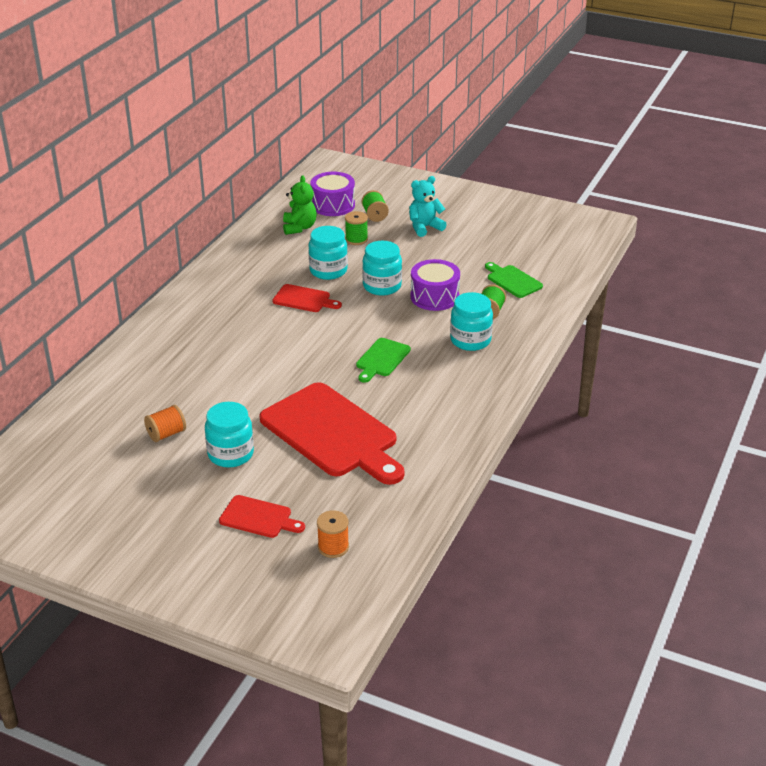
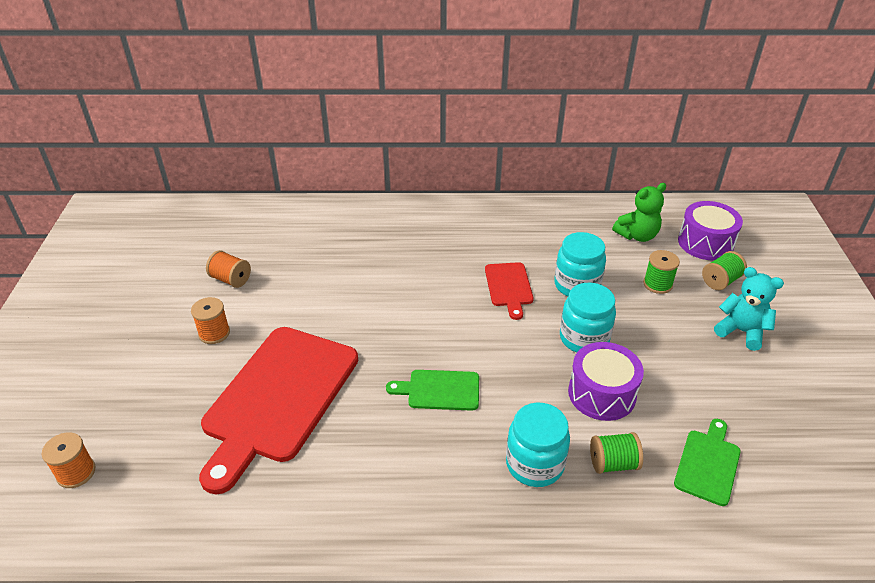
camera: 65 degrees right, 5 degrees up
turquoise jar [205,402,254,468] -> orange spool [191,297,230,344]
red cutting board [219,495,305,538] -> none

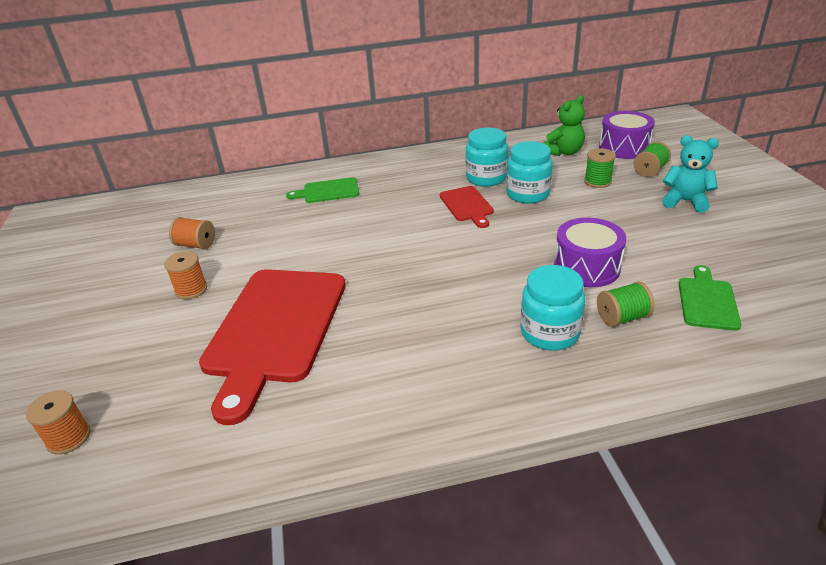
camera: 10 degrees left, 5 degrees down
green cutting board [386,370,479,411] -> green cutting board moved to [286,177,359,203]
turquoise jar [560,283,616,353] -> turquoise jar moved to [465,128,508,187]

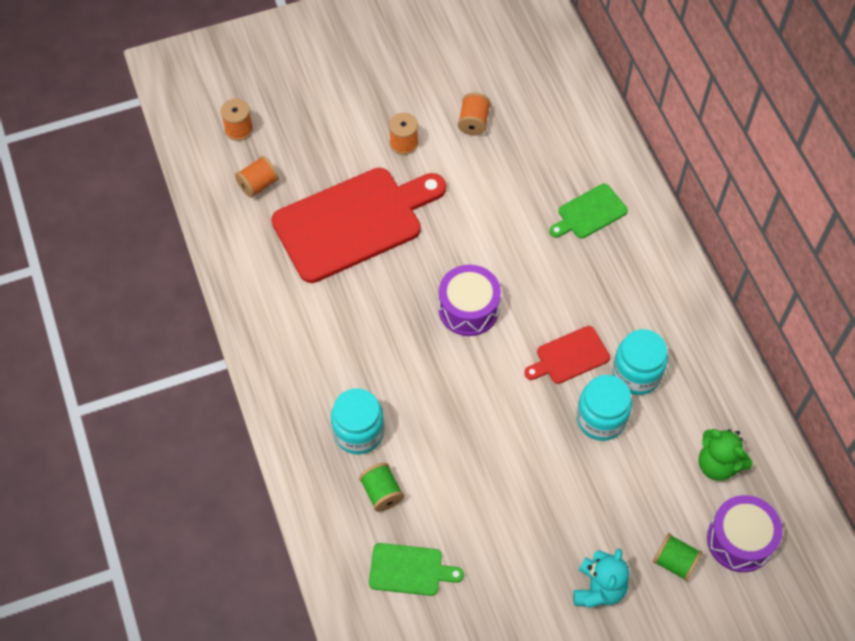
camera: 80 degrees right, 25 degrees up
red cutting board [199,269,346,425] -> red cutting board turned 150 degrees clockwise [271,168,446,283]
green cutting board [286,177,359,203] -> green cutting board turned 105 degrees counterclockwise [549,184,628,239]
purple drum [554,218,626,287] -> purple drum moved to [438,265,501,336]
green spool [584,148,616,188] -> none
none -> orange spool [235,156,279,198]

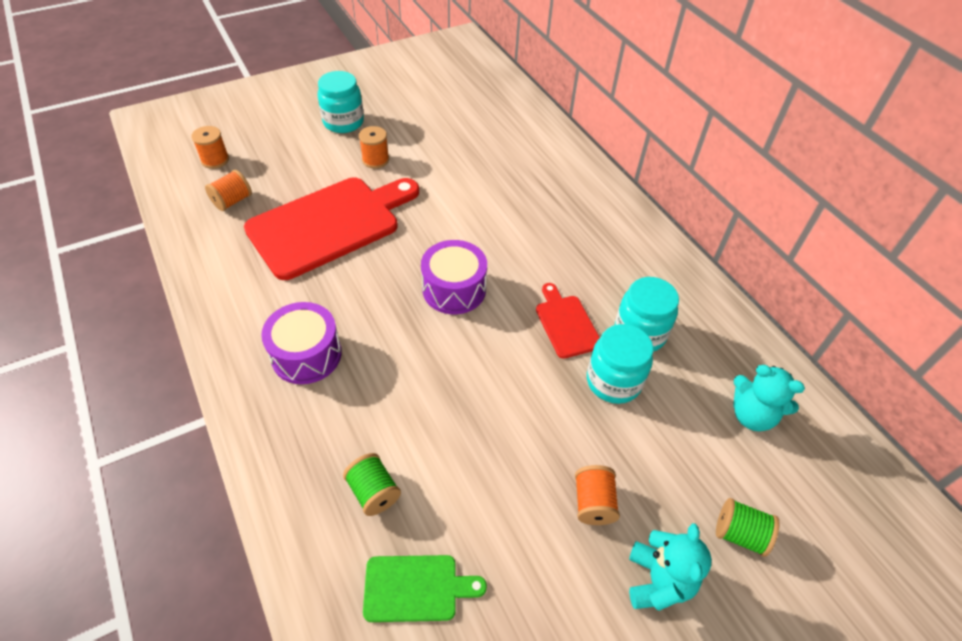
camera: 10 degrees left, 10 degrees down
turquoise jar [331,388,385,454] -> turquoise jar moved to [317,71,364,133]
orange spool [458,93,491,135] -> orange spool moved to [575,465,620,525]
red cutting board [524,326,610,384] -> red cutting board turned 105 degrees clockwise [536,283,600,359]
green cutting board [549,184,628,239] -> none
green teddy bear [698,429,752,481] -> turquoise teddy bear [733,365,805,431]
purple drum [707,495,783,572] -> purple drum moved to [261,302,342,384]

